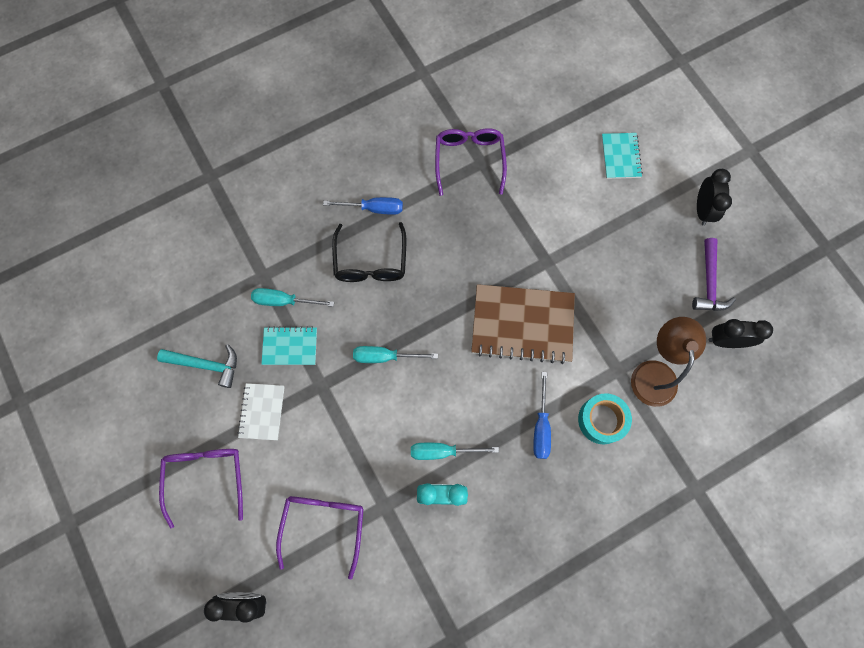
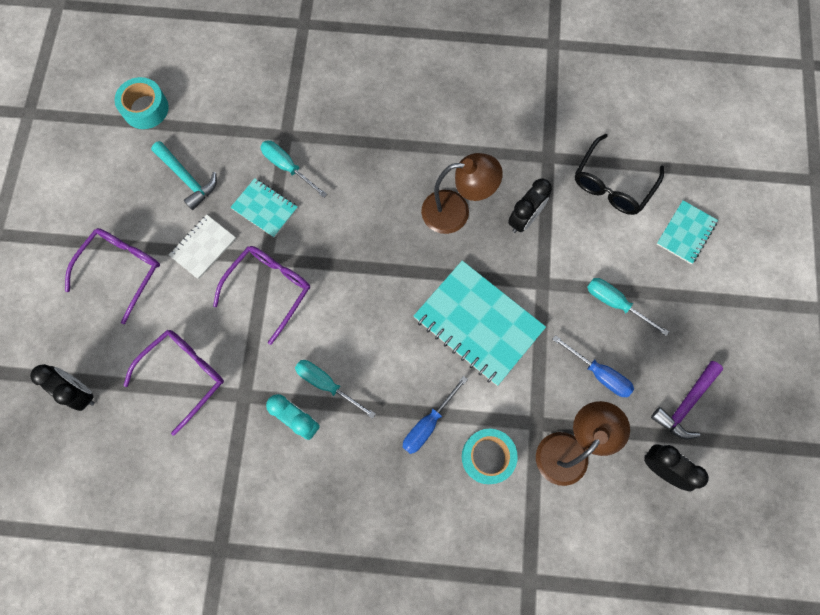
camera: 35 degrees right, 0 degrees up
blue screwdriver [323,197,403,215] -> blue screwdriver moved to [552,335,634,397]
black glasses [332,222,406,282] -> black glasses moved to [575,134,664,215]
turquoise screwdriver [353,346,438,363] -> turquoise screwdriver moved to [587,278,669,336]
purple glasses [435,128,507,196] -> purple glasses moved to [213,246,310,345]
brown notebook [471,284,575,364] -> turquoise notebook [414,261,546,385]
black clock [697,169,732,226] -> black clock moved to [508,178,552,233]
none -> turquoise tape [115,77,169,129]
none -> brown lamp [421,153,503,234]

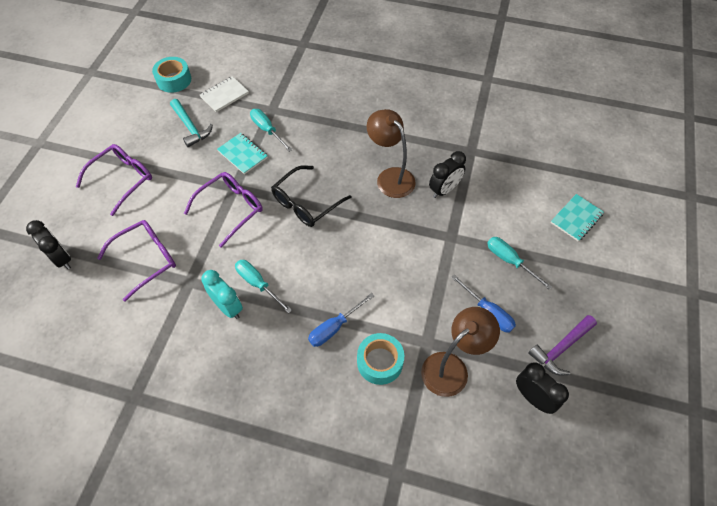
camera: 10 degrees right, 15 degrees down
white notebook [169,215,236,279] -> white notebook moved to [200,76,249,112]
turquoise notebook [414,261,546,385] -> none
brown lamp [421,153,503,234] -> brown lamp turned 135 degrees counterclockwise [367,109,416,198]
black glasses [575,134,664,215] -> black glasses moved to [271,165,352,227]

